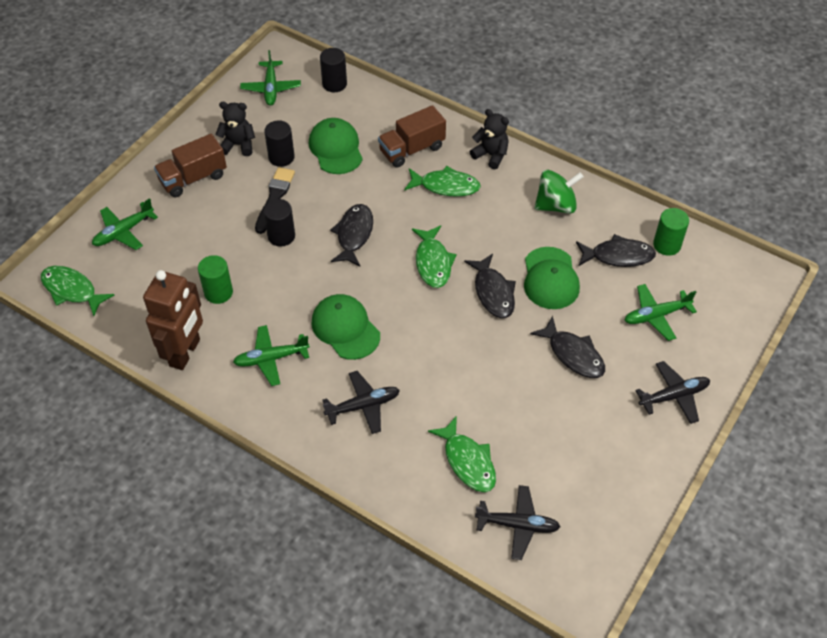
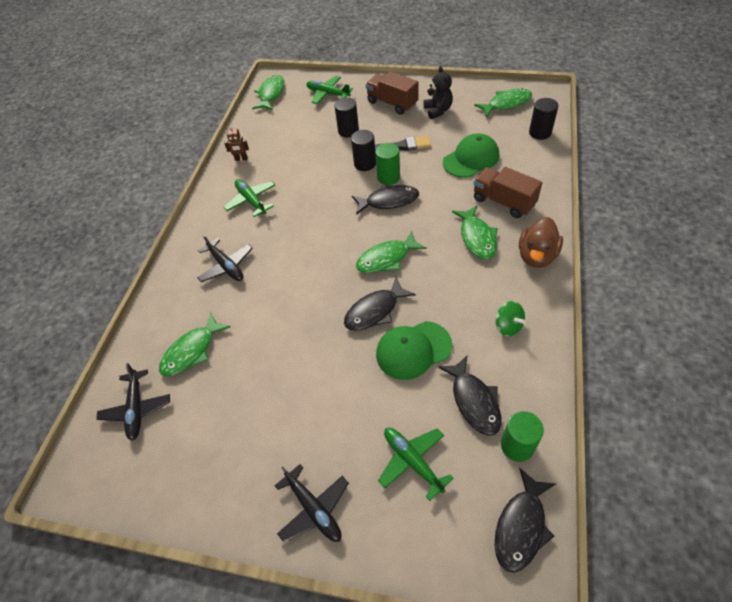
camera: 75 degrees right, 0 degrees up
brown robot [143,270,203,370] -> brown robot [224,126,249,161], size x0.42
green cylinder [198,255,233,304] -> green cylinder moved to [375,143,400,185]
green plane [240,50,301,106] -> green fish [474,88,532,118]
black cylinder [264,120,295,167] -> black cylinder moved to [334,97,359,137]
green cap [311,294,380,360] -> none
black teddy bear [470,109,509,169] -> brown duck [519,217,563,268]
black fish [530,316,605,378] -> black fish moved to [495,468,556,573]
green spinning top [534,170,584,214] -> green spinning top [495,301,526,336], size x0.64

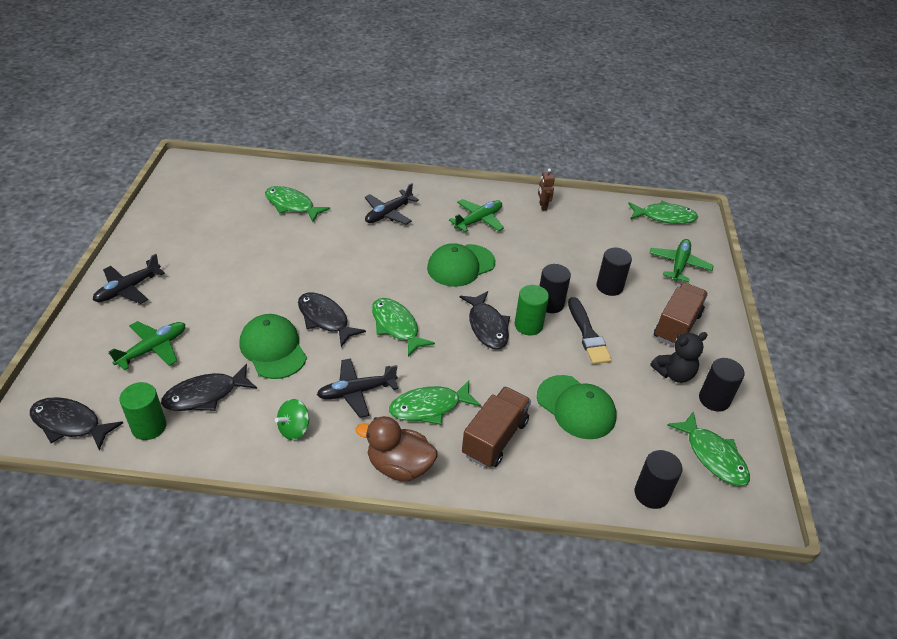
camera: 75 degrees right, 10 degrees down
black plane [96,363,170,441] -> black plane moved to [317,358,398,418]
none -> green cap [427,243,495,287]
none -> black cylinder [699,358,745,412]

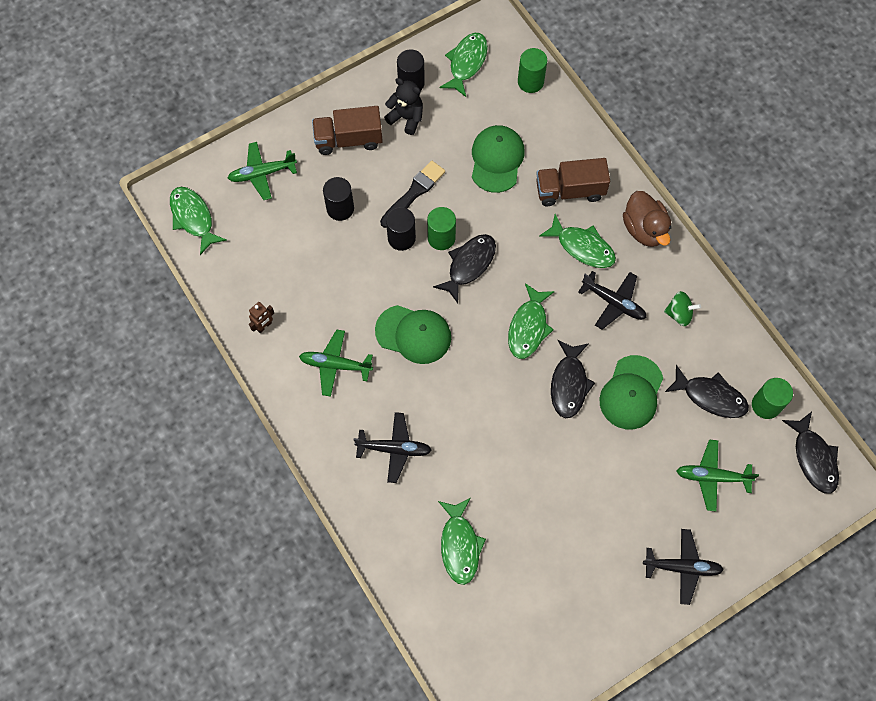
camera: 125 degrees left, 25 degrees up
black cylinder [635,450,682,509] -> green cylinder [518,48,547,93]

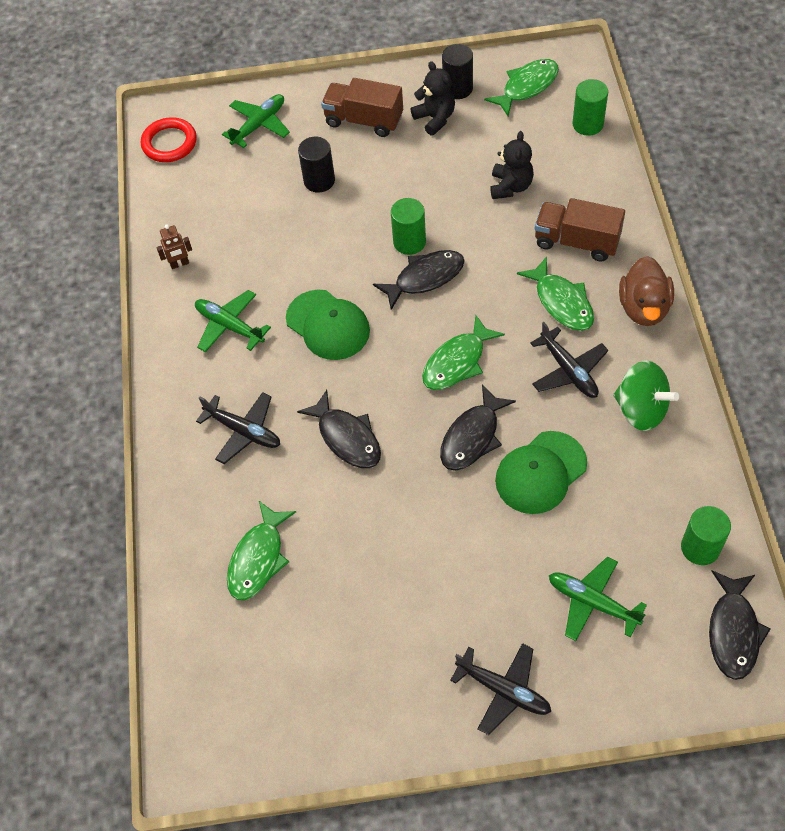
camera: 30 degrees right, 10 degrees down
green fish [170,187,227,255] -> red ring [141,117,197,162]
green plane [228,142,297,200] -> green plane turned 120 degrees clockwise [222,94,290,148]
black brush [380,160,445,228] -> none
black cylinder [386,207,416,251] -> none
green cap [472,125,525,193] -> black teddy bear [490,131,534,199]
green spinning top [664,291,701,326] -> green spinning top [613,360,679,431], size x1.56
black fish [665,365,749,418] -> black fish moved to [297,390,381,468]

